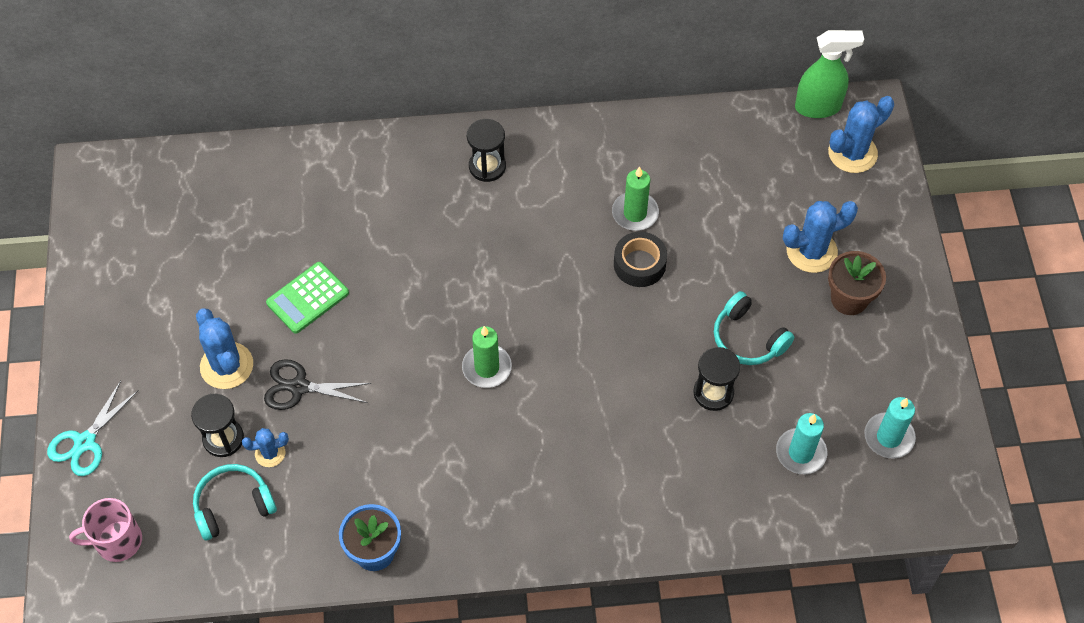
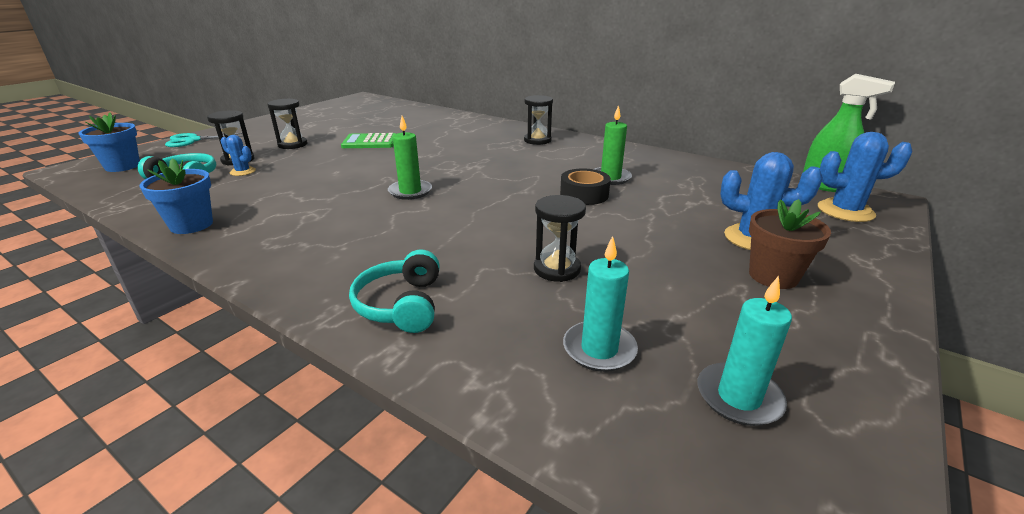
camera: 40 degrees right, 30 degrees down
pink mug [69,498,142,562] -> blue flower pot [78,113,140,172]
blue cactus [196,308,253,389] -> black hourglass [268,98,308,149]
black scissors [264,359,372,410] -> none
turquoise headphones [714,291,794,365] -> turquoise headphones moved to [349,249,440,333]

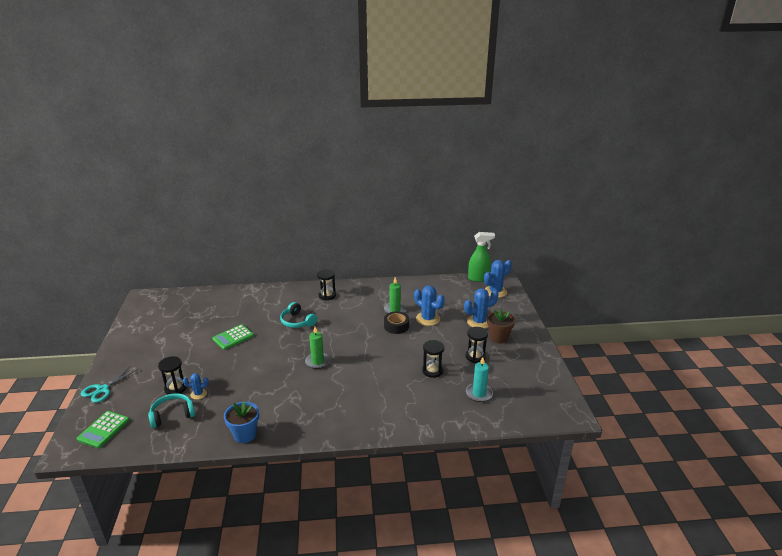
camera: 40 degrees left, 0 degrees up
blue flower pot [78,113,140,172] -> green calculator [76,411,130,449]
black hourglass [268,98,308,149] -> black hourglass moved to [465,327,488,363]
turquoise headphones [349,249,440,333] -> turquoise headphones moved to [280,302,317,328]
turquoise candle [698,276,792,426] -> none
none -> blue cactus [414,285,444,326]

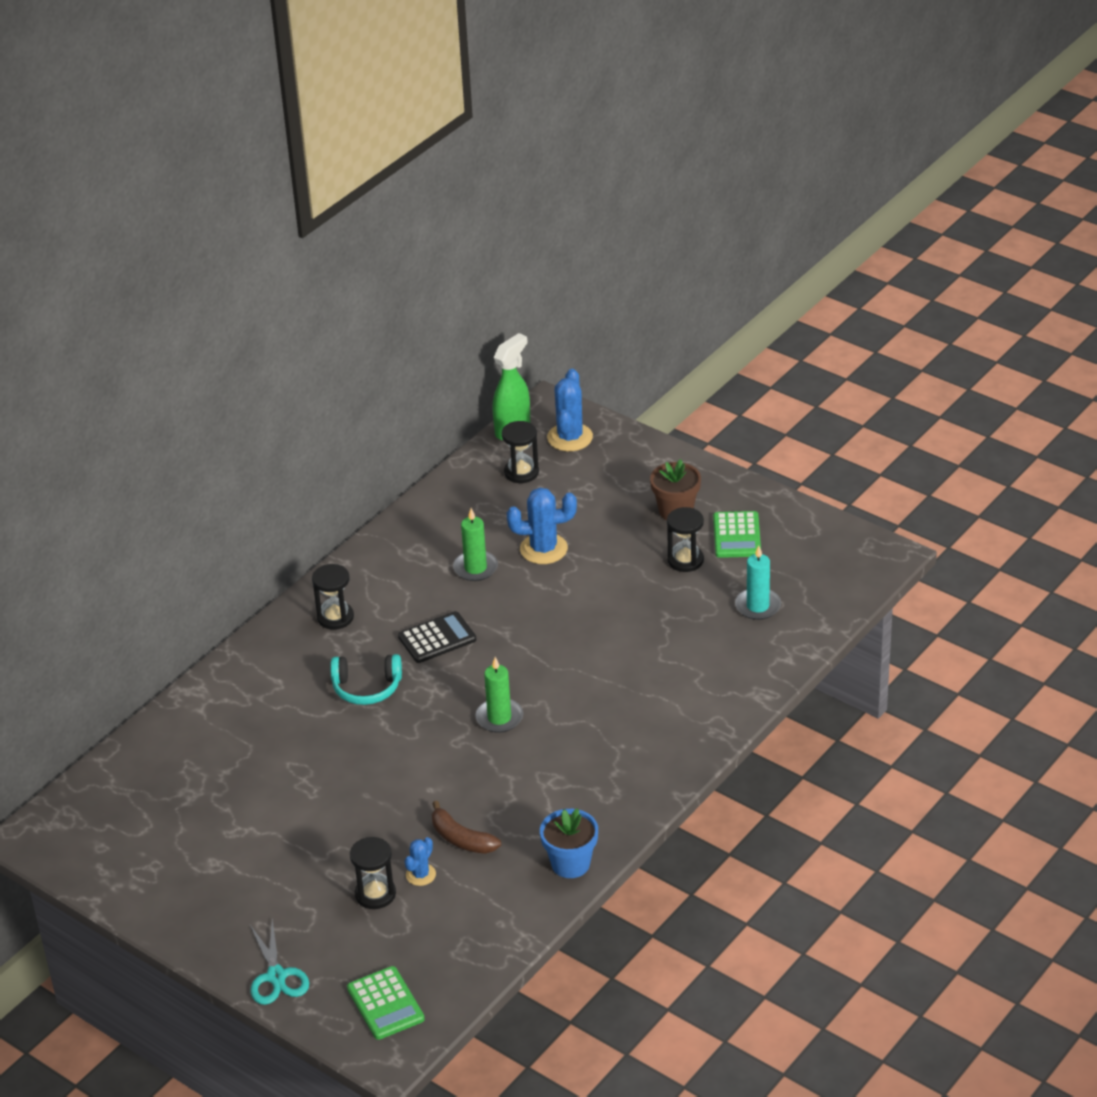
camera: 45 degrees left, 10 degrees up
turquoise headphones [148,393,195,428] -> none
green calculator [212,324,254,350] -> green calculator moved to [713,511,761,558]
black tape [384,311,409,334] -> none
black hourglass [422,340,444,378] -> black hourglass moved to [502,421,539,483]
blue cactus [464,288,499,329] -> none
none -> black calculator [398,611,476,663]
none -> brown banana [432,801,501,854]

